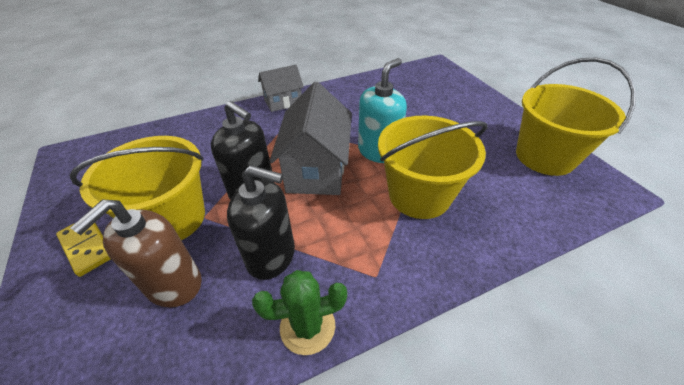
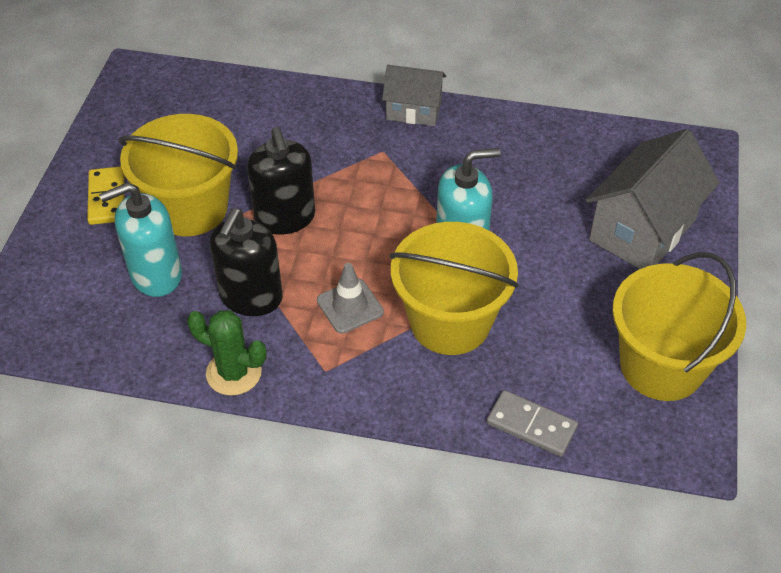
camera: 35 degrees right, 5 degrees up
brown soap dispenser [70,199,202,307] -> turquoise soap dispenser [99,182,182,297]
black soap dispenser [227,165,295,280] -> black soap dispenser turned 60 degrees clockwise [210,208,283,316]
grey house [269,82,352,195] -> grey house moved to [586,129,720,269]
none -> grey traffic cone [317,263,384,334]
none -> grey domino [487,390,578,457]

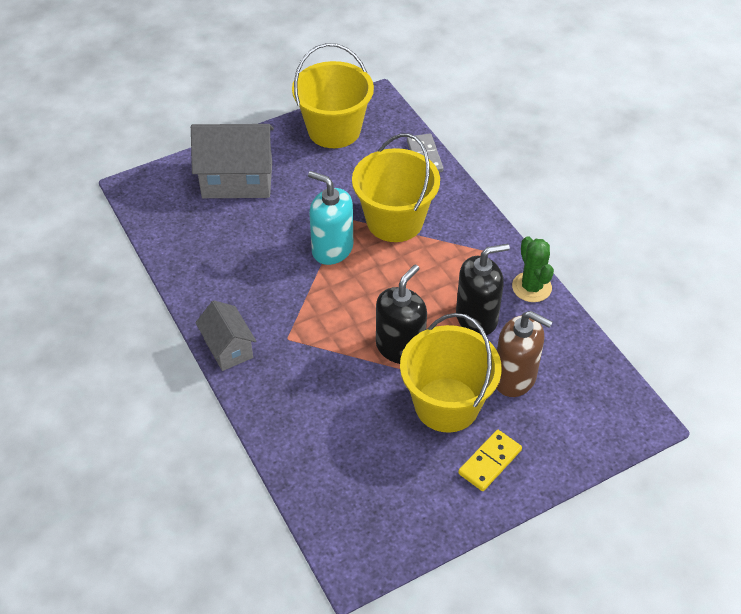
camera: 130 degrees left, 0 degrees up
turquoise soap dispenser [99,182,182,297] -> brown soap dispenser [497,311,553,397]
grey traffic cone [317,263,384,334] -> none

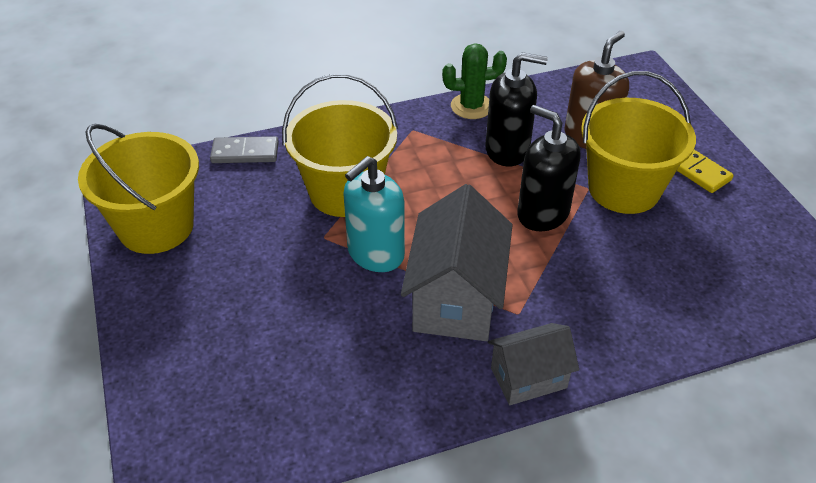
camera: 80 degrees left, 5 degrees down
grey house [191,124,274,198] -> grey house moved to [401,184,512,341]
black soap dispenser [456,244,510,335] -> black soap dispenser turned 105 degrees clockwise [485,52,548,167]

